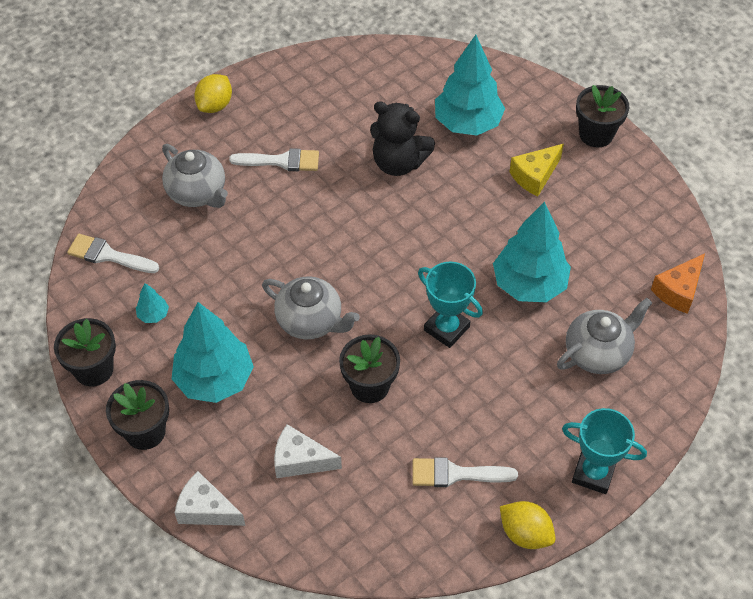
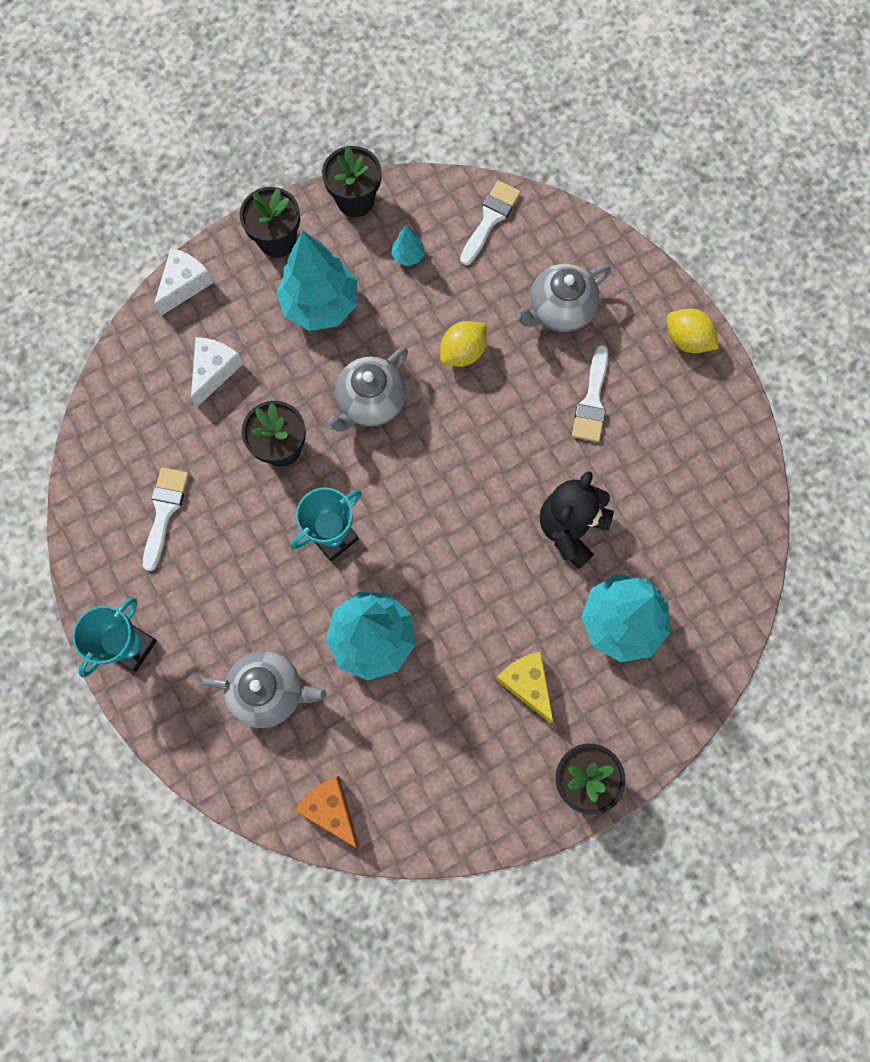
camera: 100 degrees right, 20 degrees up
yellow lemon [500,501,555,549] -> yellow lemon moved to [440,321,487,367]
grey teapot [557,298,652,374] -> grey teapot turned 60 degrees counterclockwise [202,651,327,728]

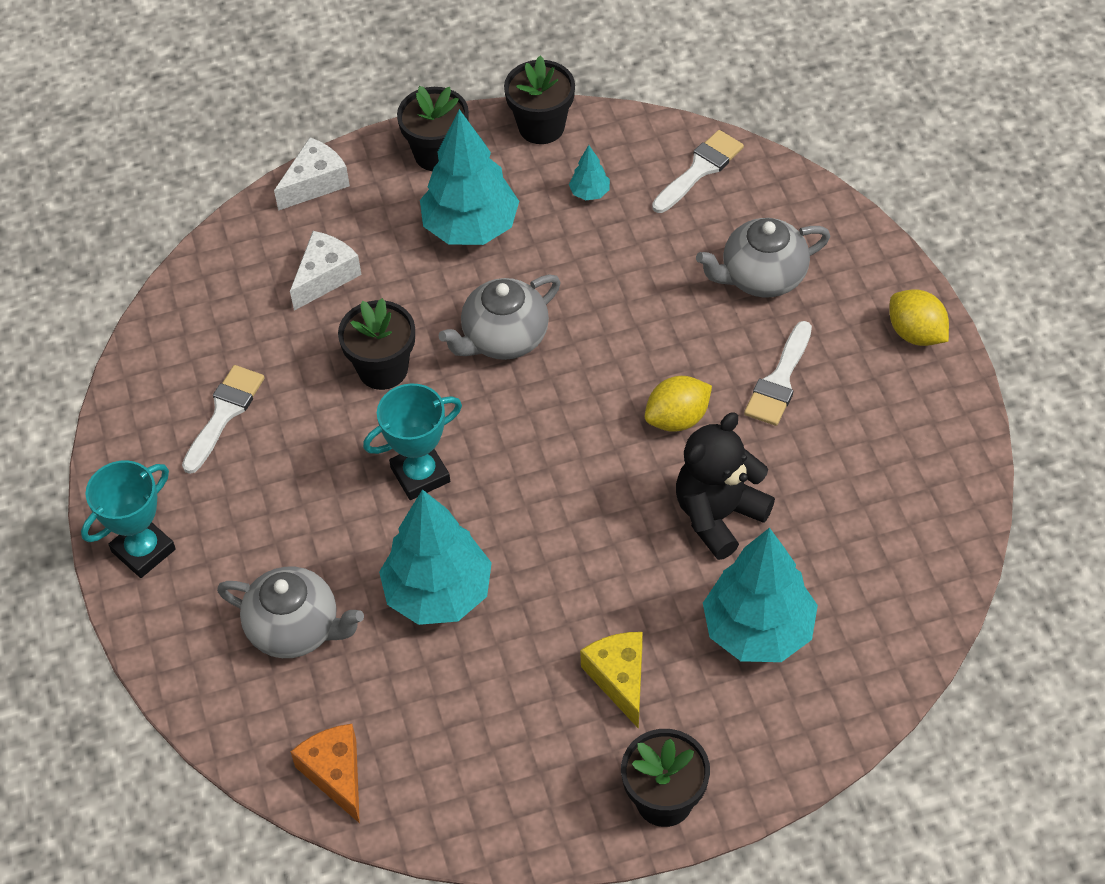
camera: 15 degrees right, 20 degrees down
yellow lemon [440,321,487,367] -> yellow lemon moved to [645,376,712,432]

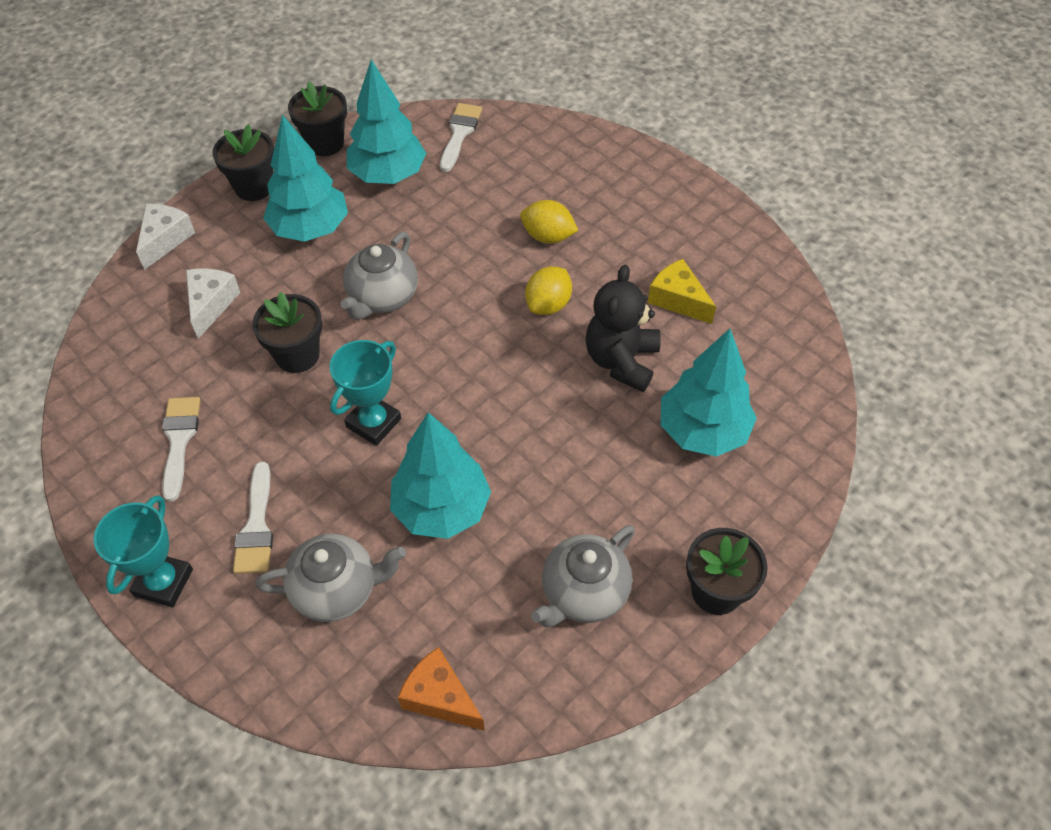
camera: 30 degrees left, 0 degrees up
turquoise tree [569,145,610,200] -> turquoise tree [347,60,426,184], size x2.37
yellow cheese [580,632,643,729] -> yellow cheese moved to [648,259,716,324]
grey teapot [696,218,830,298] -> grey teapot moved to [531,525,635,627]
white brush [744,321,812,426] -> white brush moved to [233,462,273,574]
yellow lemon [889,290,949,346] -> yellow lemon moved to [520,200,578,244]

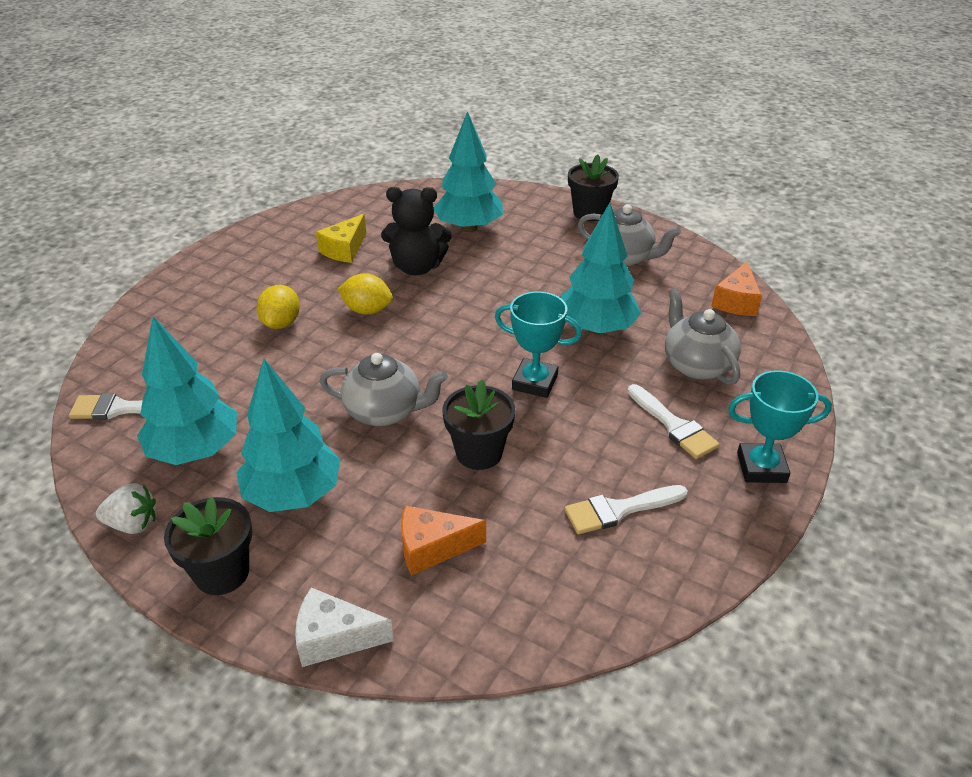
camera: 105 degrees left, 15 degrees down
white cheese [186,269,240,339] -> orange cheese [401,505,486,575]
white brush [233,462,273,574] -> white brush turned 75 degrees clockwise [628,384,720,459]
black flower pot [288,81,347,156] -> white strawberry [96,483,156,534]

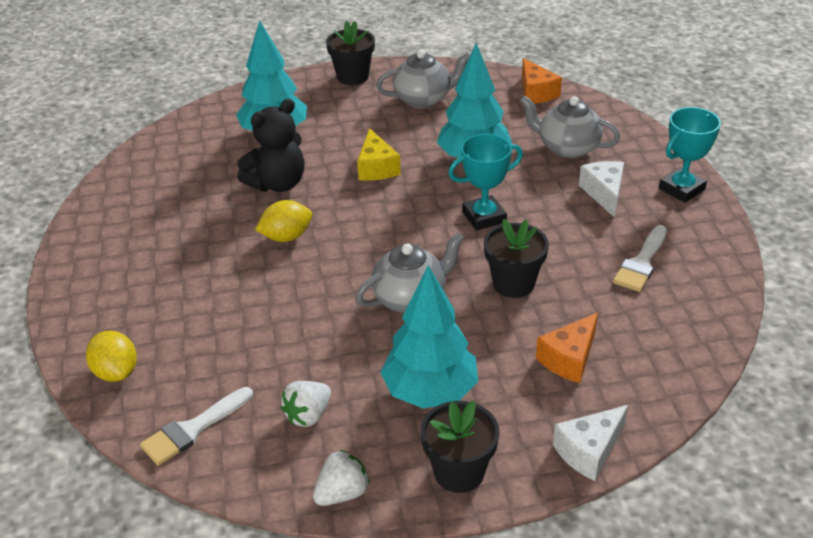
camera: 40 degrees left, 0 degrees up
turquoise tree [137,317,237,465] -> white strawberry [281,381,331,427]
yellow lemon [257,285,300,329] -> yellow lemon moved to [86,331,137,382]
yellow cheese [316,214,366,263] -> yellow cheese moved to [357,128,401,181]
white brush [628,384,720,459] -> white cheese [579,161,624,218]

